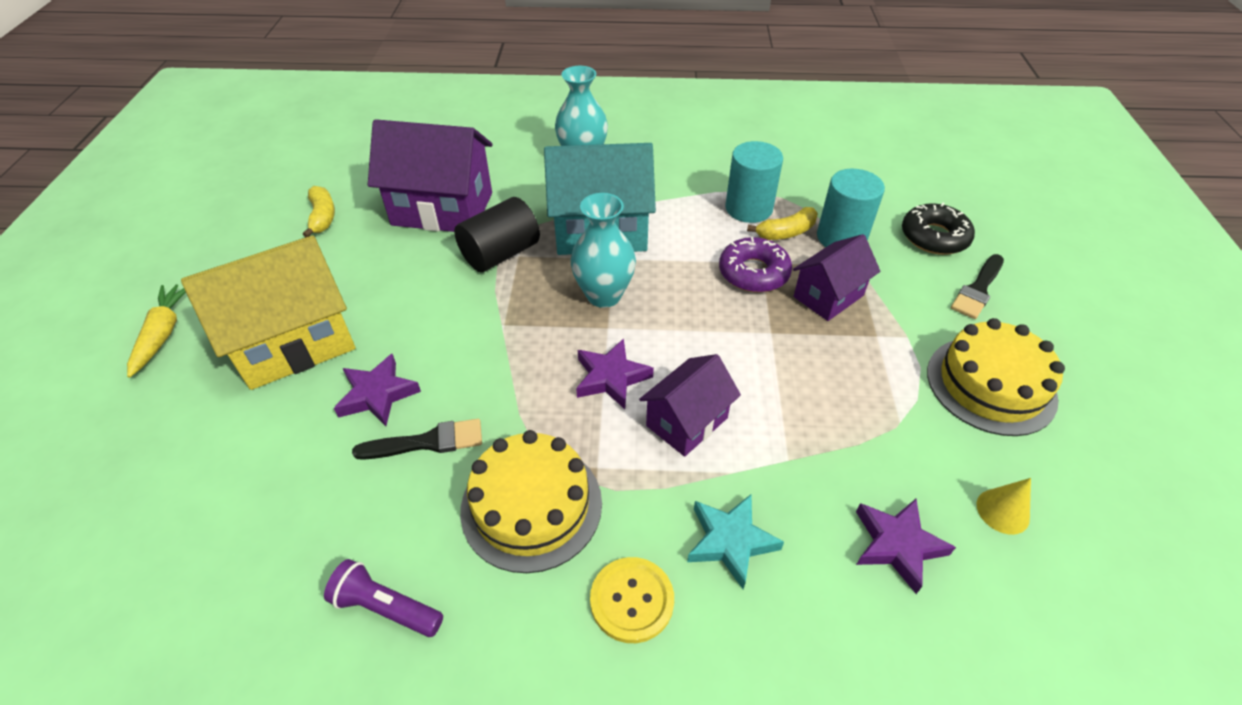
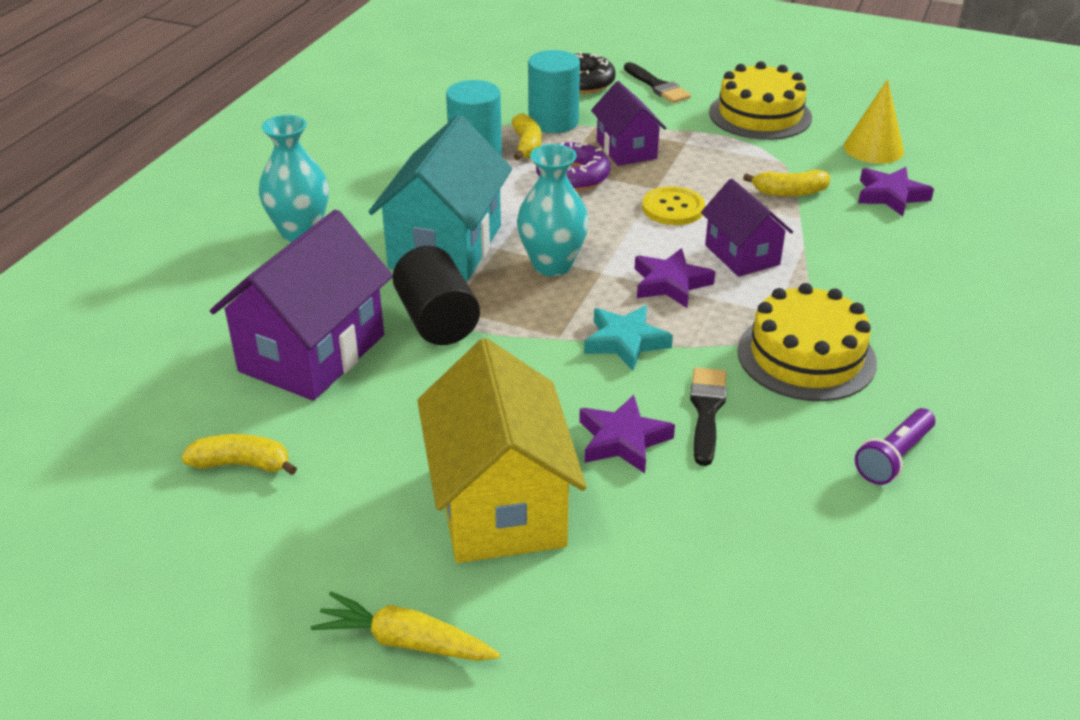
camera: 70 degrees left, 10 degrees down
yellow button [590,557,674,643] -> yellow button moved to [642,186,705,225]
turquoise star [687,494,784,589] -> turquoise star moved to [584,305,673,371]
yellow cone [977,478,1031,535] -> yellow cone [844,79,904,164], size x1.56
none -> yellow banana [743,169,830,197]

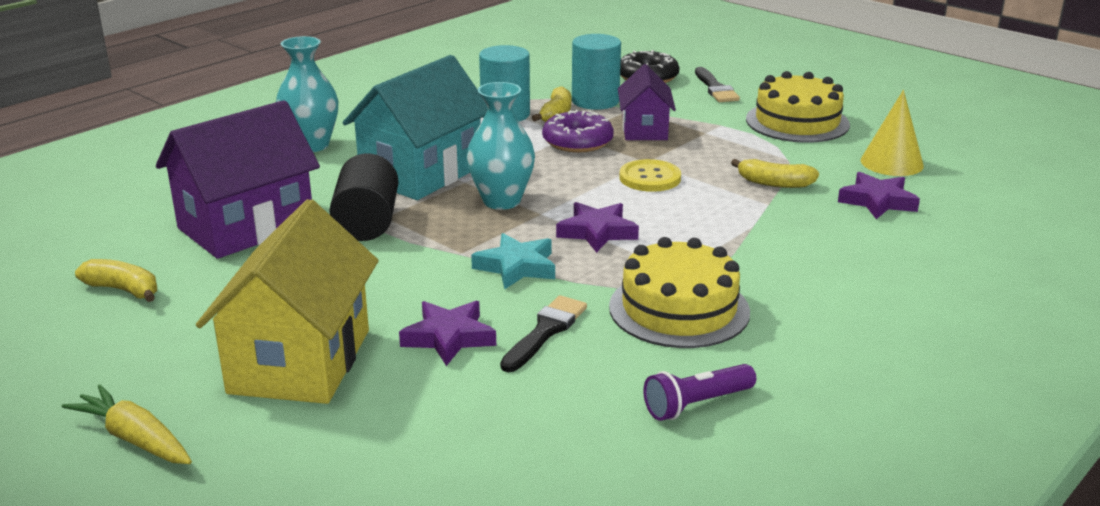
camera: 20 degrees right, 10 degrees down
purple house [701,179,793,277] -> none

